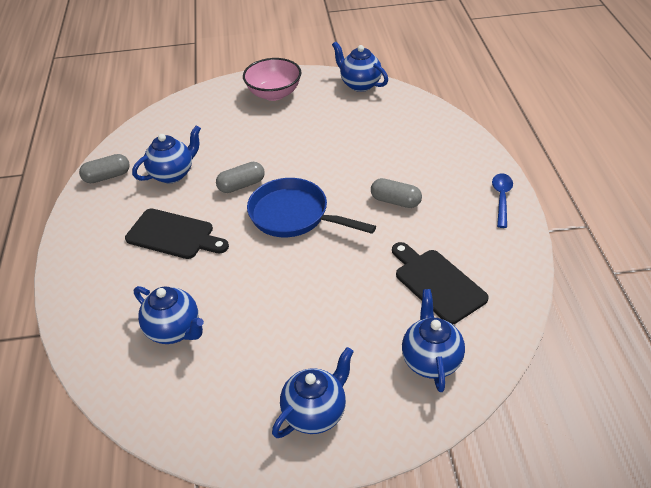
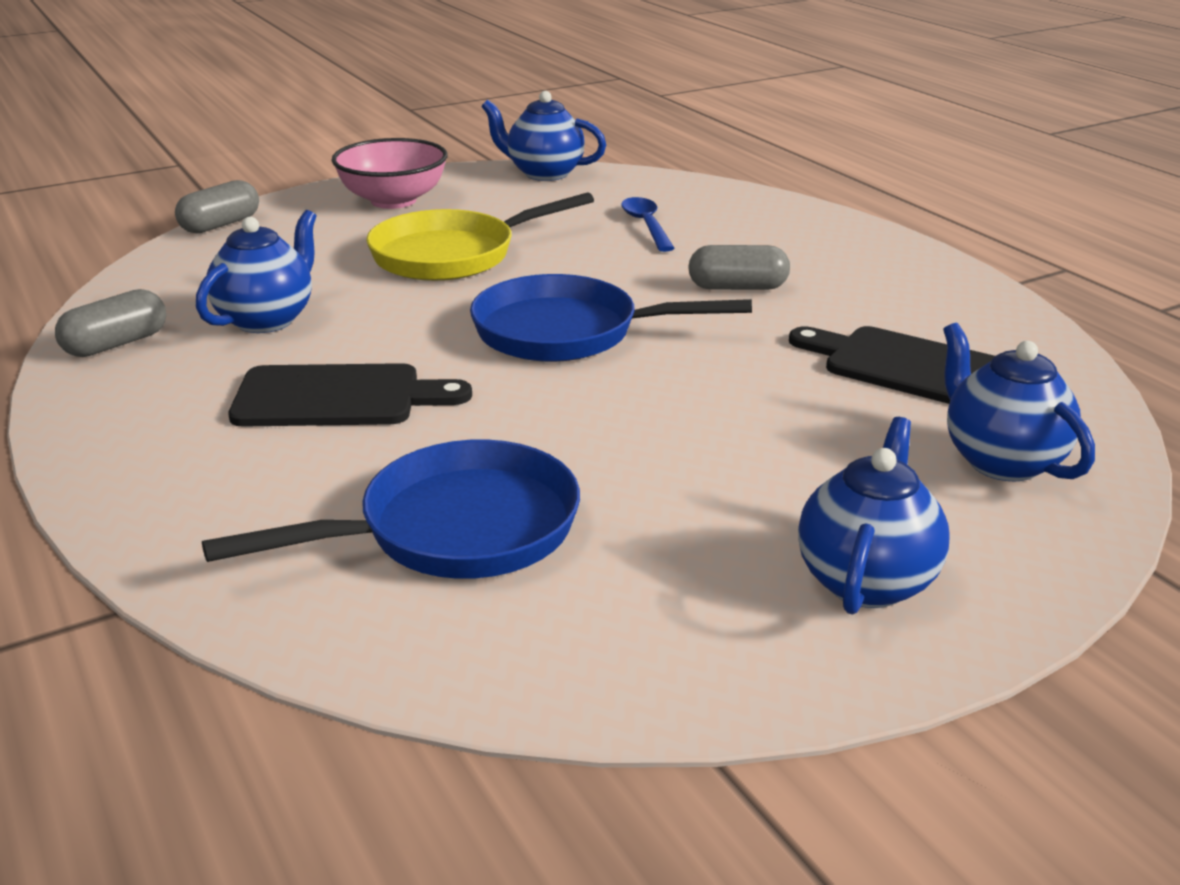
camera: 25 degrees left, 15 degrees down
blue teapot [134,286,204,344] -> blue pan [202,439,580,579]
grey capsule [216,162,265,193] -> grey capsule moved to [175,180,259,233]
blue spoon [492,173,513,228] -> blue spoon moved to [621,197,675,252]
none -> yellow pan [366,192,594,281]

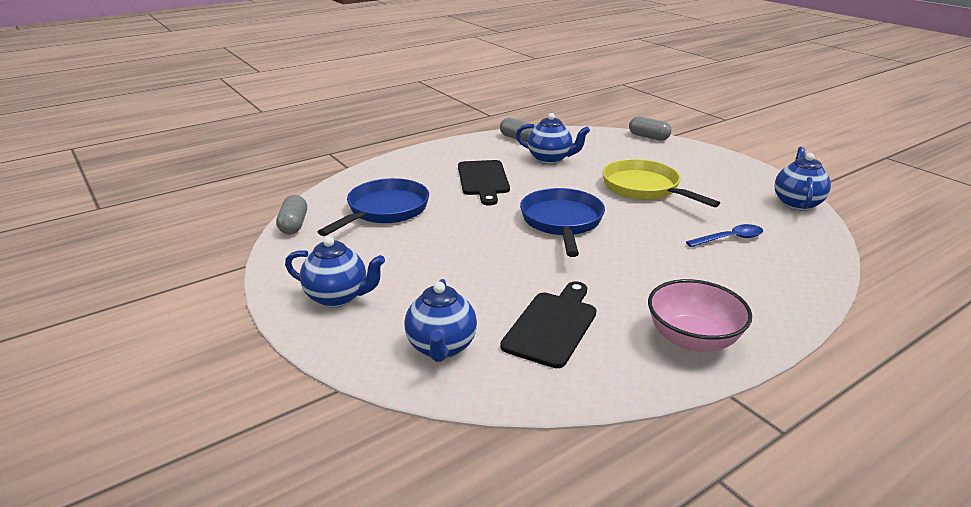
camera: 85 degrees right, 0 degrees up
blue pan [202,439,580,579] -> blue pan turned 120 degrees counterclockwise [318,178,429,236]
pink bowl [332,138,448,209] -> pink bowl moved to [648,279,752,352]
grey capsule [688,245,790,290] -> grey capsule moved to [276,195,307,234]
blue teapot [943,323,1095,481] -> blue teapot turned 120 degrees clockwise [405,279,477,362]

